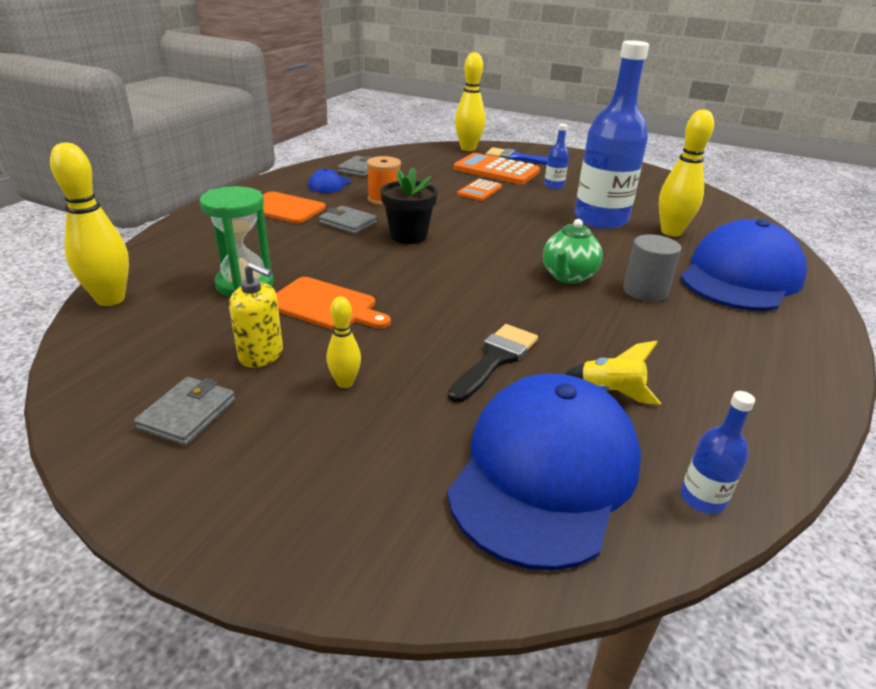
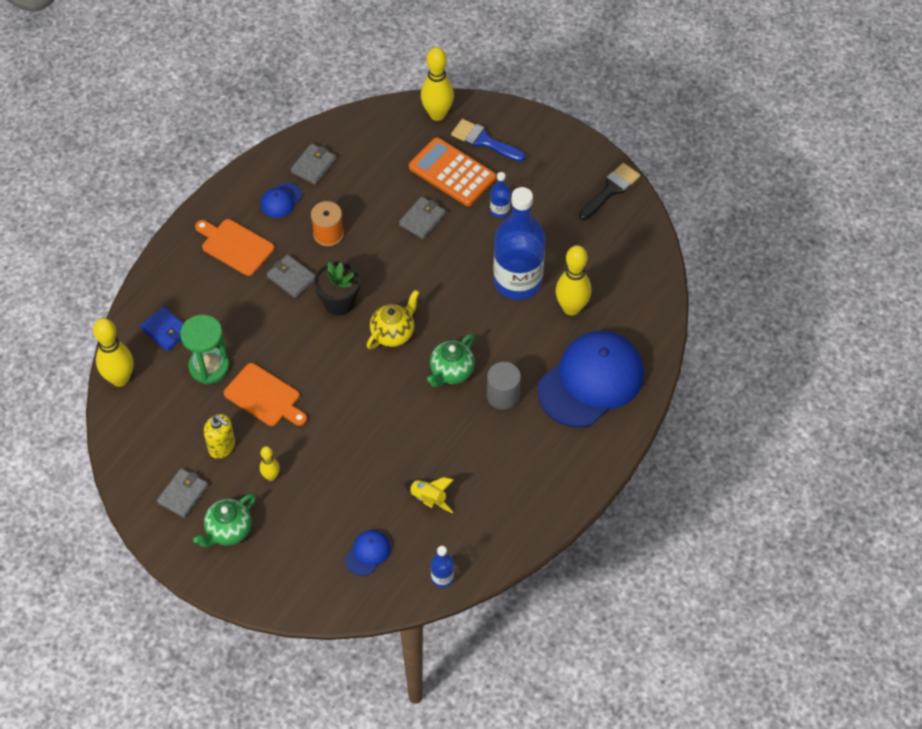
camera: 10 degrees right, 25 degrees up
blue cap [447,373,641,571] -> blue cap [345,530,391,576], size x0.42
black brush [448,324,538,403] -> black brush moved to [579,163,640,220]
orange calculator [457,179,502,201] -> grey wallet [399,197,446,239]
none -> blue wallet [140,306,183,351]
none -> green teapot [193,494,256,547]
none -> yellow teapot [367,290,419,349]

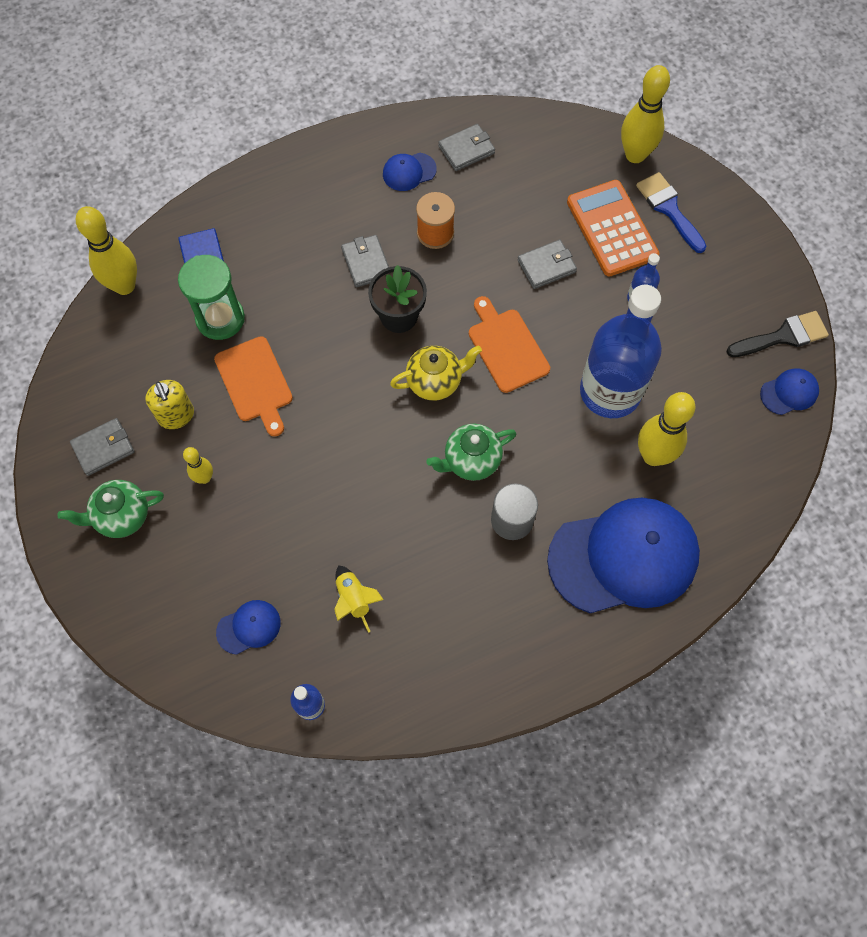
camera: 30 degrees right, 10 degrees up
orange cutting board [195,219,274,276] -> orange cutting board moved to [469,296,550,393]
none -> blue cap [760,369,819,415]

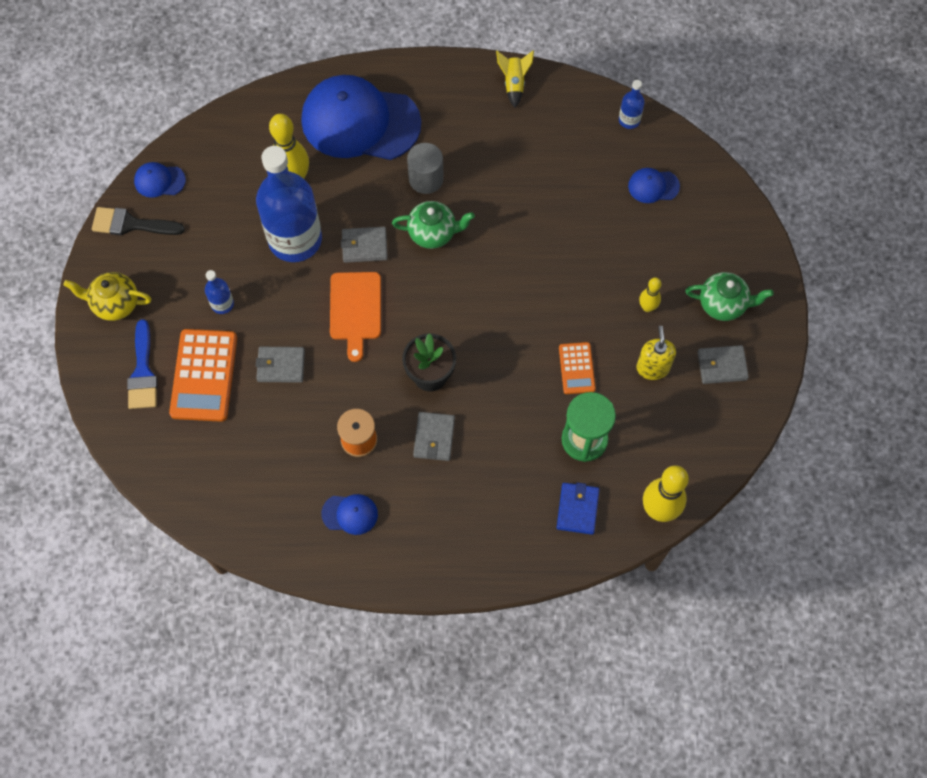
camera: 155 degrees left, 0 degrees up
orange cutting board [214,336,293,436] -> orange calculator [559,342,596,394]
yellow rocket [334,566,384,633] -> yellow rocket moved to [496,50,534,108]
yellow teapot [390,345,482,401] -> yellow teapot moved to [63,272,151,321]
grey wallet [438,124,495,171] -> grey wallet moved to [341,227,388,263]
yellow bowling pin [621,65,670,163] -> none

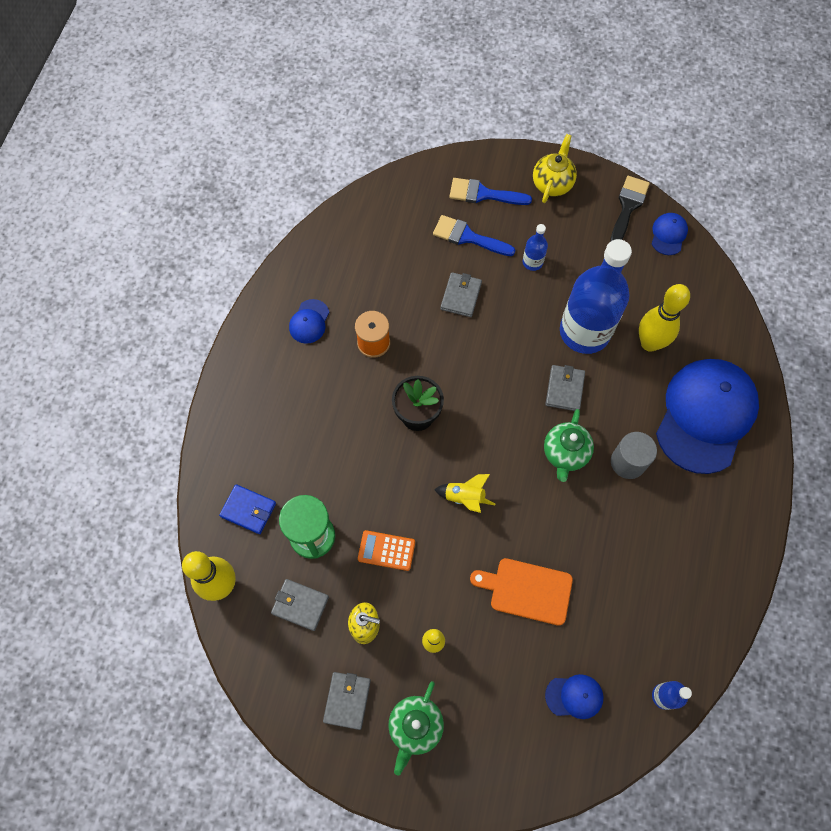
camera: 105 degrees right, 0 degrees up
orange calculator [169,329,237,422] -> blue brush [433,215,515,256]
orange cutting board [330,272,381,362] -> orange cutting board moved to [470,558,573,626]
grey wallet [413,412,455,461] -> grey wallet moved to [271,579,329,631]
yellow rocket [496,50,534,108] -> yellow rocket moved to [434,474,495,513]
blue cap [628,168,680,203] -> blue cap turned 75 degrees clockwise [545,674,603,719]

